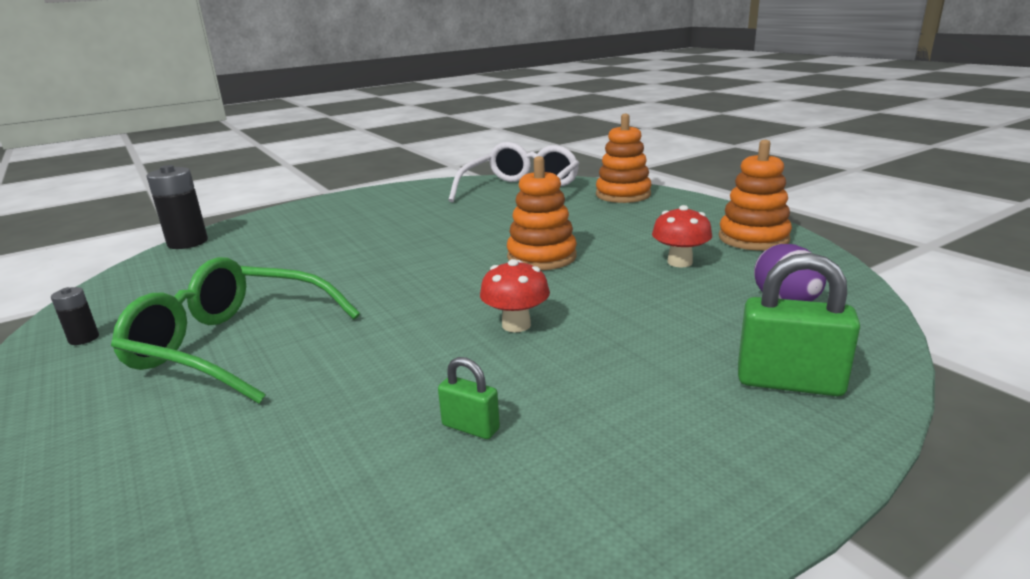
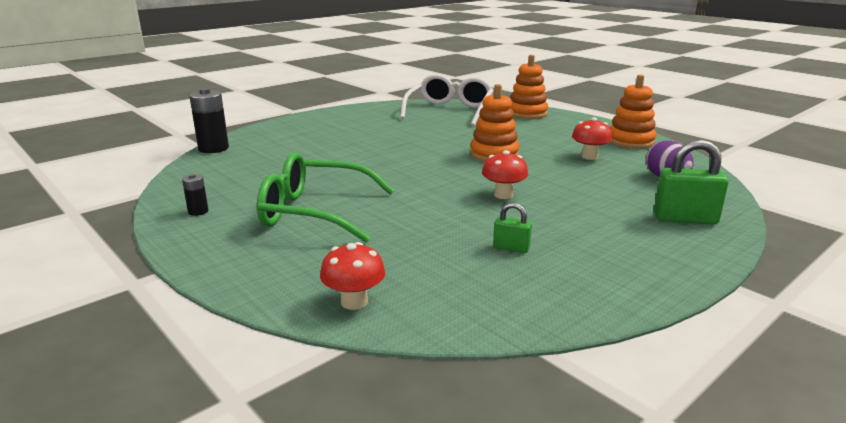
camera: 10 degrees left, 0 degrees up
none -> red mushroom [320,242,386,310]

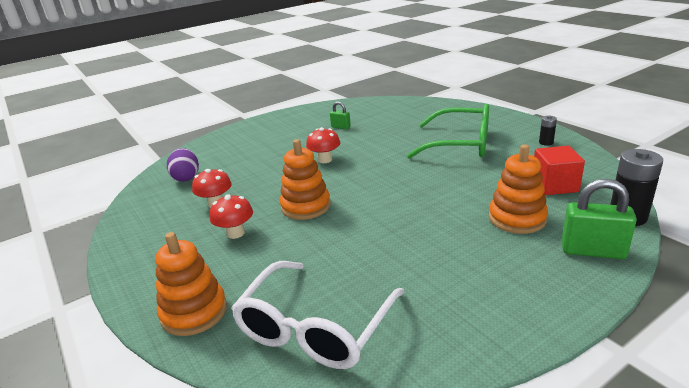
camera: 170 degrees left, 5 degrees up
red mushroom [320,242,386,310] -> red mushroom moved to [210,194,253,239]
orange stacking toy [609,74,657,149] -> orange stacking toy moved to [489,144,548,234]
green padlock [654,140,729,225] -> green padlock moved to [561,179,637,259]
none -> red cube [534,146,585,195]

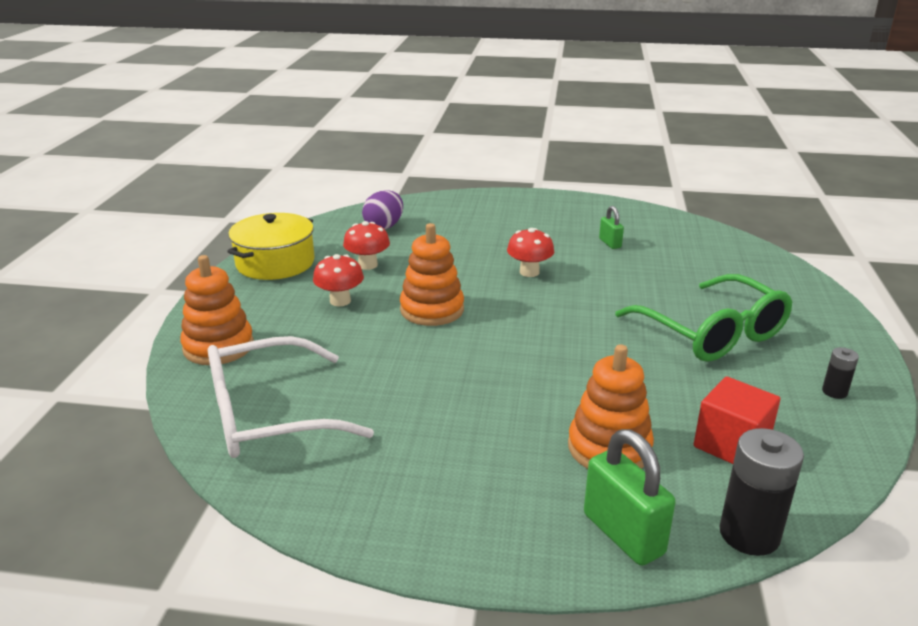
camera: 40 degrees right, 0 degrees up
none -> yellow pot [227,213,314,280]

